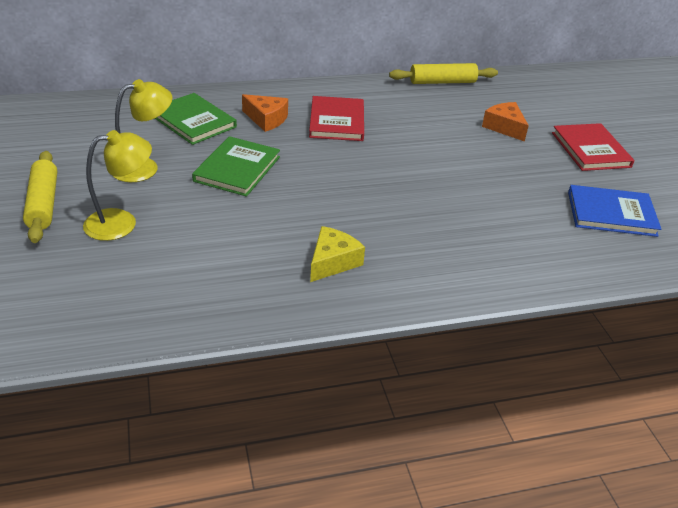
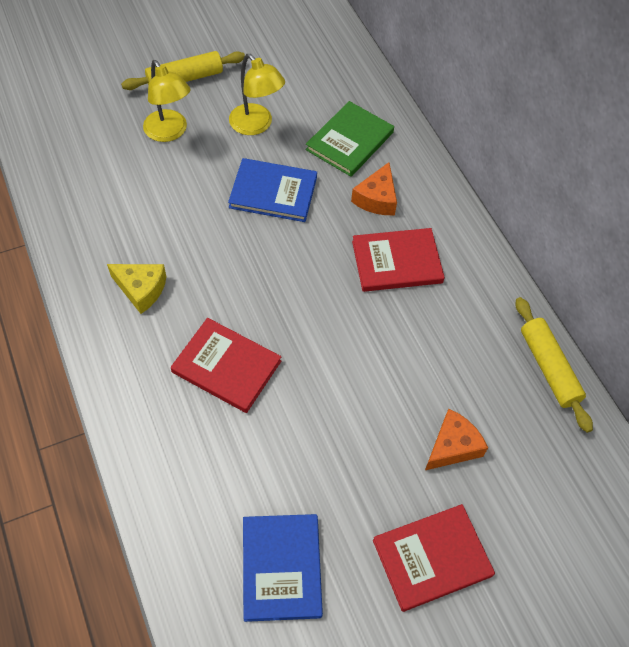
camera: 80 degrees right, 20 degrees up
green book [192,136,280,197] -> blue book [228,158,317,222]
none -> red book [171,318,281,413]

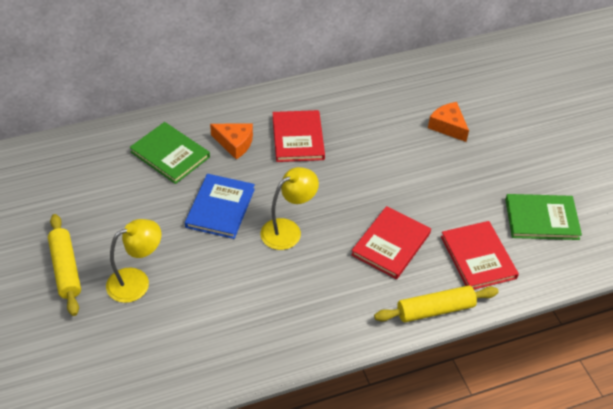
camera: 85 degrees left, 10 degrees down
yellow cheese [107,264,167,314] -> none
yellow lamp [229,54,285,135] -> yellow lamp moved to [260,167,319,250]
blue book [243,514,323,622] -> green book [505,194,582,240]
red book [373,504,495,612] -> red book moved to [441,221,519,290]
yellow rolling pin [516,297,593,433] -> yellow rolling pin moved to [374,285,499,322]

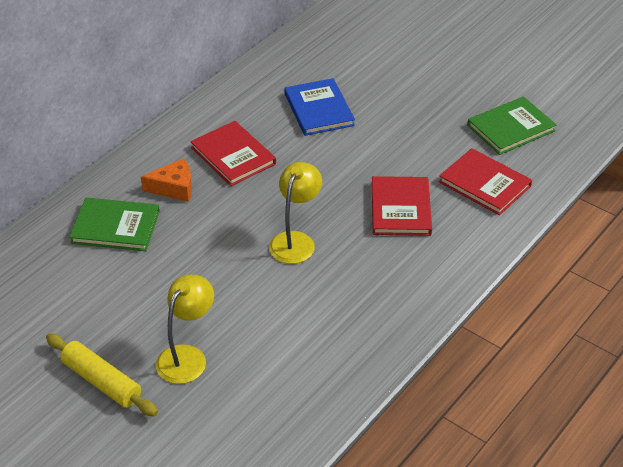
camera: 30 degrees left, 5 degrees down
blue book [185,174,255,239] -> blue book moved to [285,78,355,136]
yellow rolling pin [374,285,499,322] -> none
orange cheese [428,102,469,142] -> none

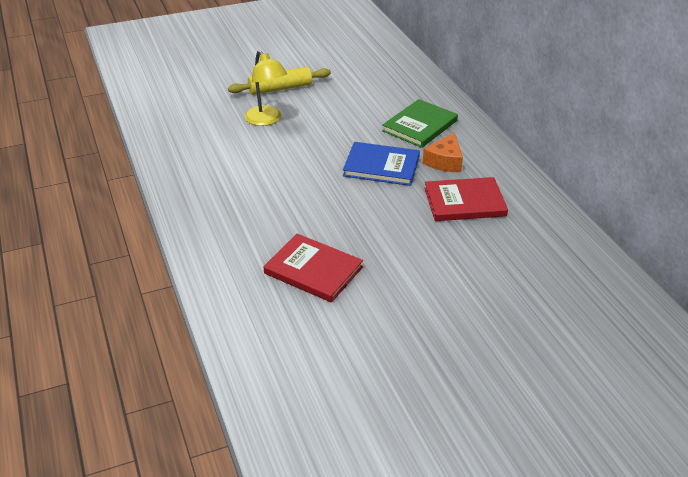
camera: 120 degrees right, 5 degrees down
yellow lamp [269,162,322,264] -> none
blue book [285,78,355,136] -> blue book moved to [343,142,420,186]
red book [439,148,532,215] -> none
green book [467,96,556,155] -> none

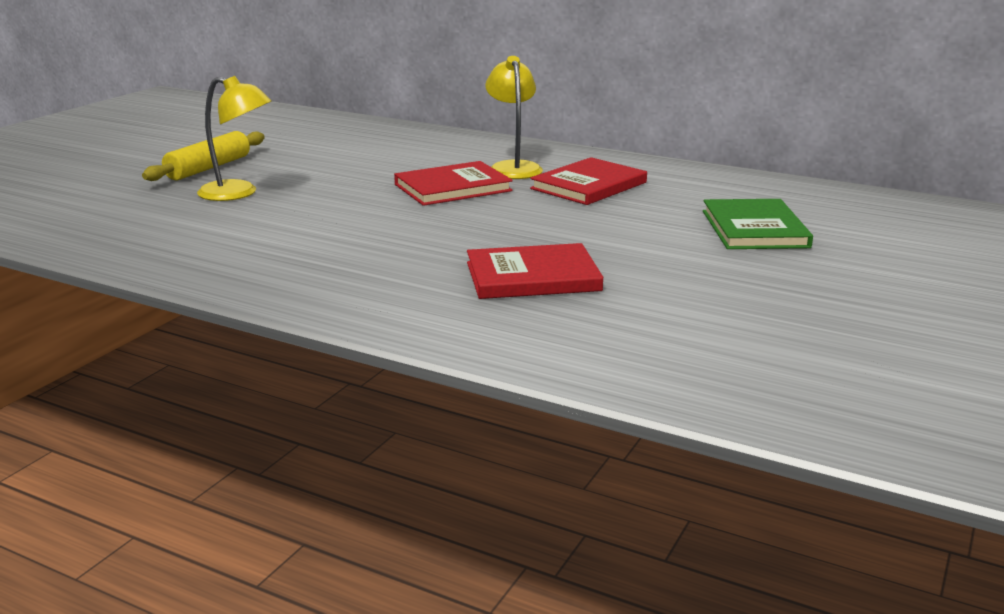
camera: 40 degrees left, 15 degrees down
blue book [343,142,420,186] -> red book [394,161,513,206]
green book [382,99,458,148] -> green book moved to [703,199,813,249]
orange cheese [423,132,463,172] -> yellow lamp [485,56,543,179]

